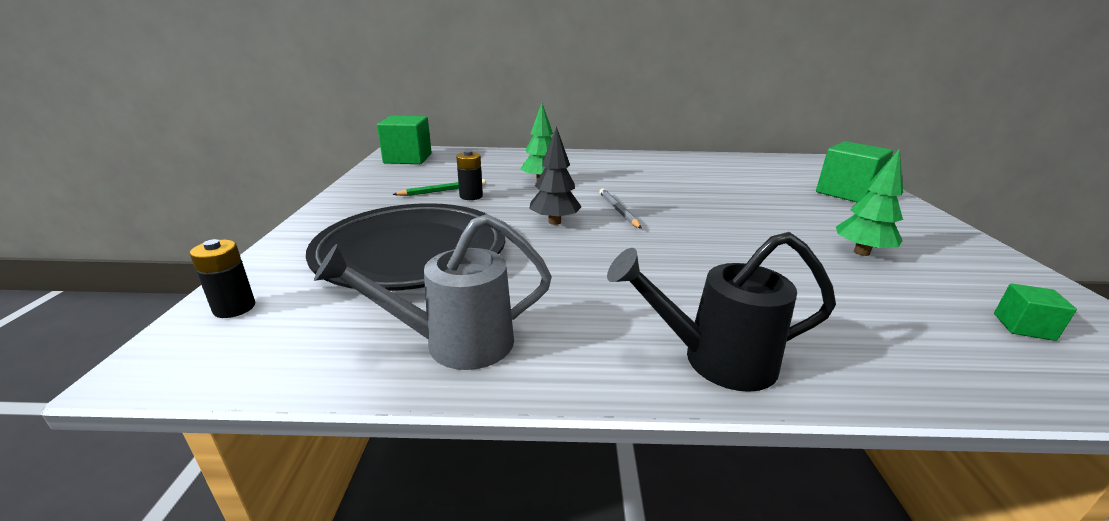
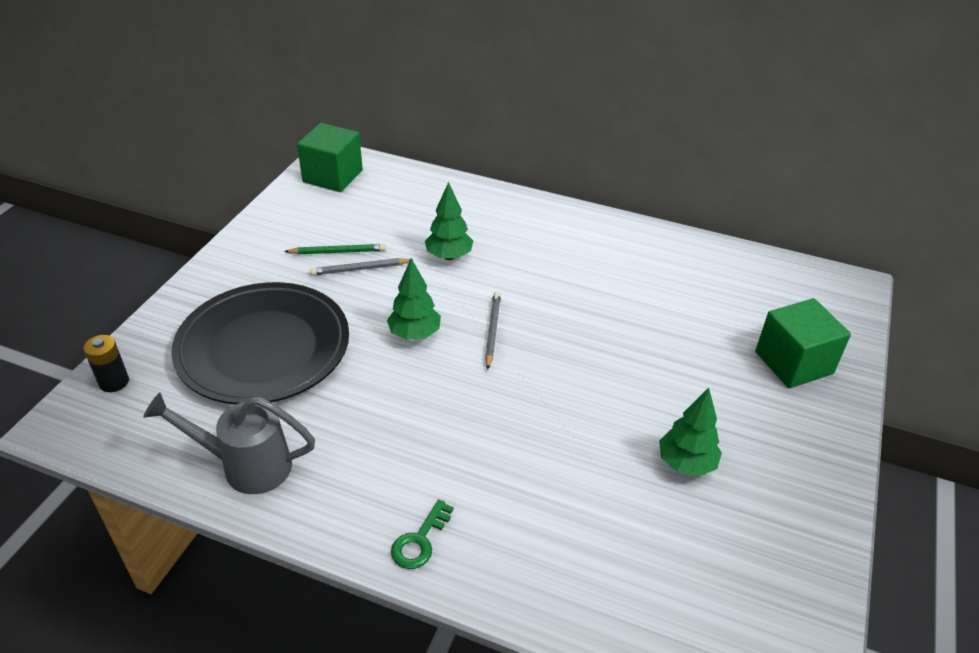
camera: 20 degrees right, 15 degrees up
black battery [456,150,483,200] -> grey pencil [310,258,410,276]
black tree [529,126,582,225] -> green tree [387,258,441,340]
black watering can [607,232,836,392] -> green key [391,499,454,569]
green cube [994,284,1077,341] -> none

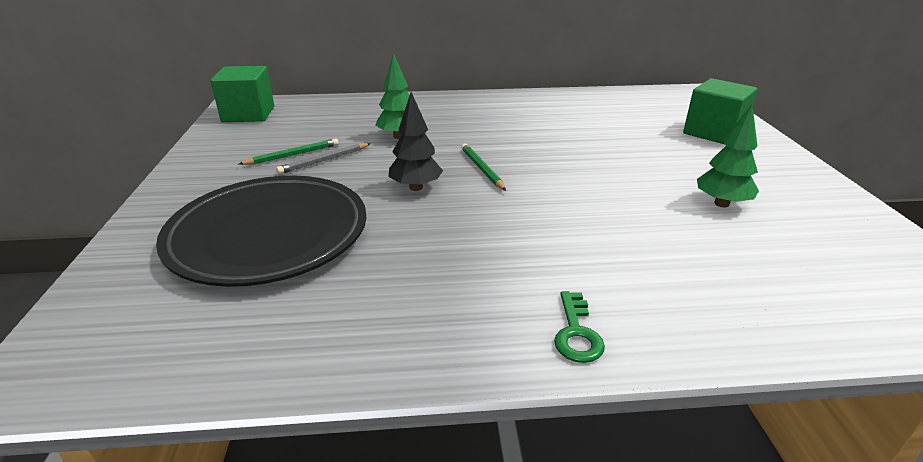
camera: 25 degrees left, 10 degrees down
black battery [84,335,129,392] -> none
grey watering can [143,392,315,494] -> none
green tree [387,258,441,340] -> black tree [388,92,443,191]
grey pencil [485,292,501,370] -> green pencil [461,143,506,191]

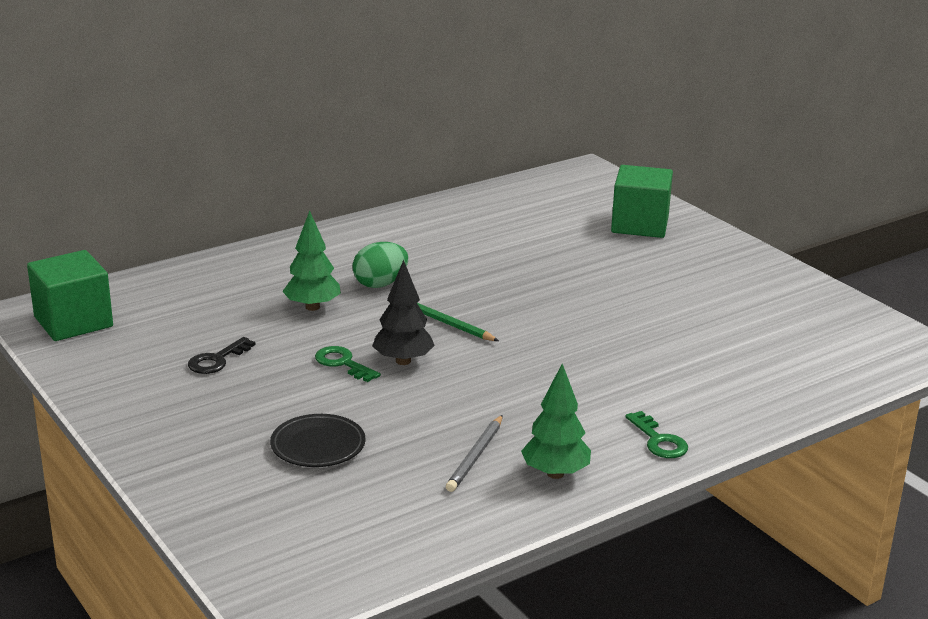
camera: 30 degrees left, 5 degrees down
black plate [156,176,366,287] -> black plate [270,414,365,467], size x0.44
green pencil [239,138,339,165] -> black key [188,337,255,374]
grey pencil [276,143,371,174] -> grey pencil moved to [446,415,503,492]
green tree [697,104,759,207] -> green tree moved to [521,364,591,479]
none -> green key [315,346,381,382]
none -> green egg [352,242,408,288]

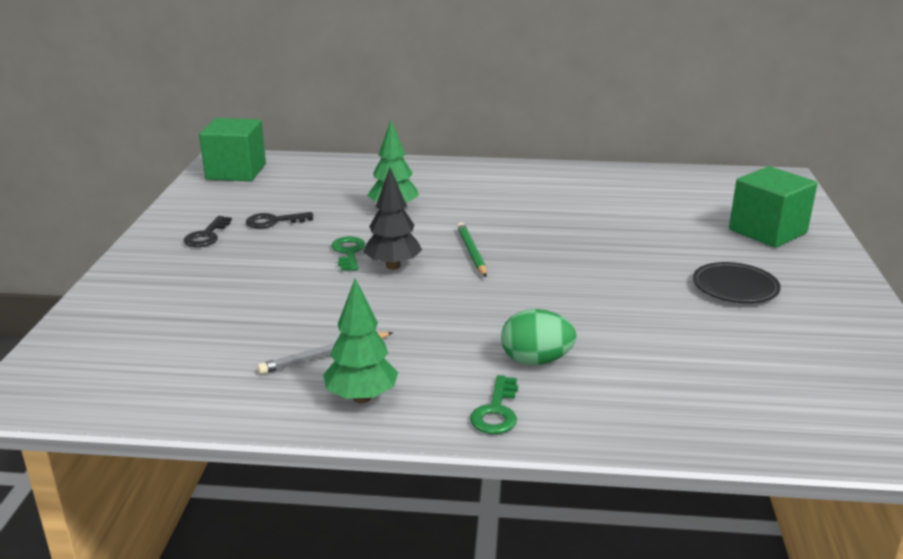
camera: 40 degrees right, 0 degrees up
black plate [270,414,365,467] -> black plate moved to [693,262,781,303]
green egg [352,242,408,288] -> green egg moved to [501,309,576,365]
none -> black key [184,216,232,247]

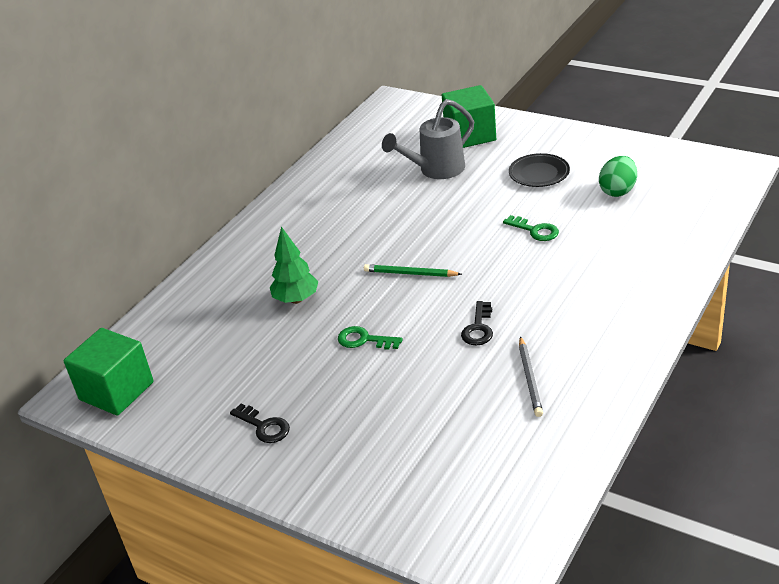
camera: 60 degrees left, 10 degrees up
black key [246,212,313,229] -> black key moved to [461,301,493,345]
green tree [323,279,398,403] -> none
black tree [363,167,422,270] -> none
green key [470,375,518,434] -> green key moved to [503,215,559,241]
green egg [501,309,576,365] -> green egg moved to [599,156,637,197]
none -> grey watering can [382,99,474,179]

